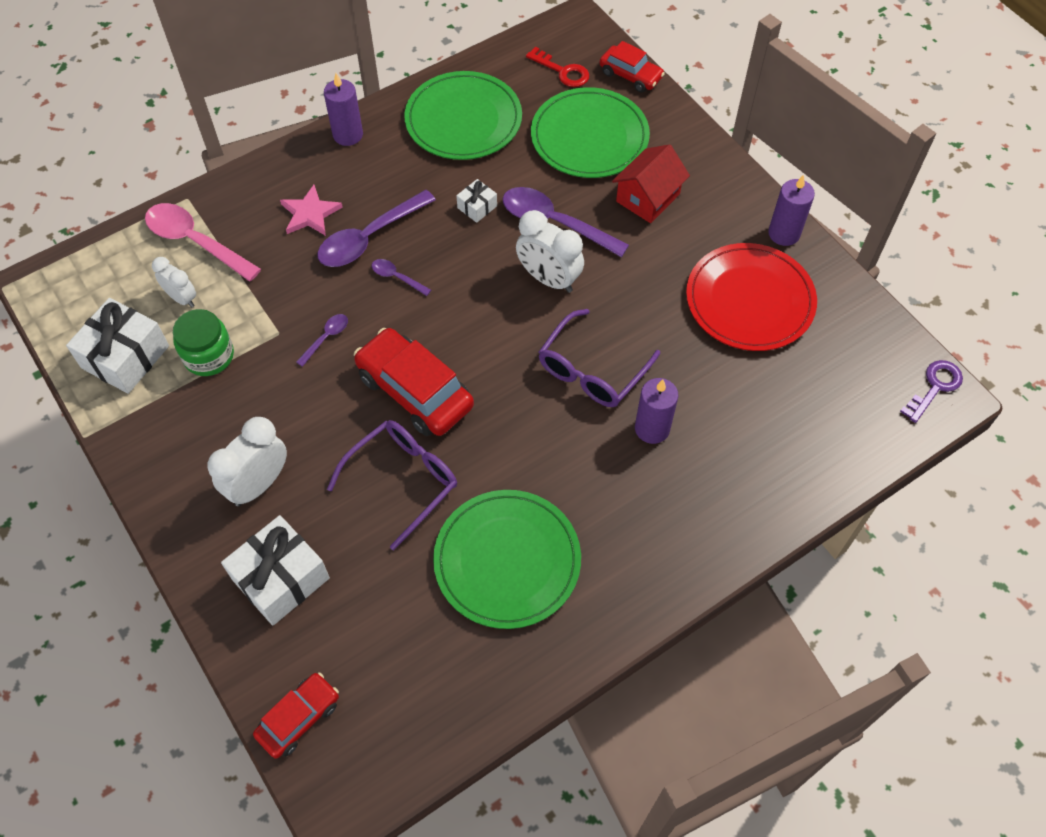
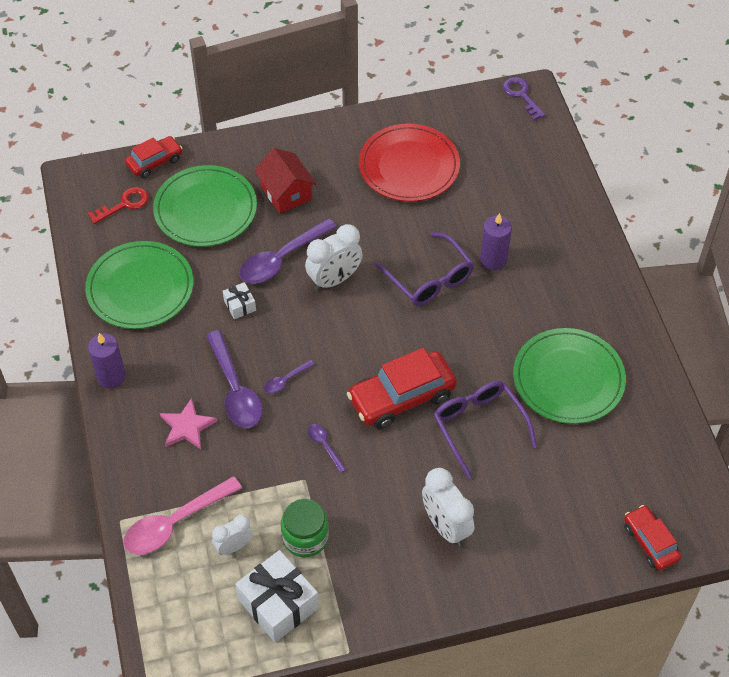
camera: 70 degrees left, 5 degrees down
white gift [221,515,330,626] -> none
purple candle [768,175,815,246] -> none

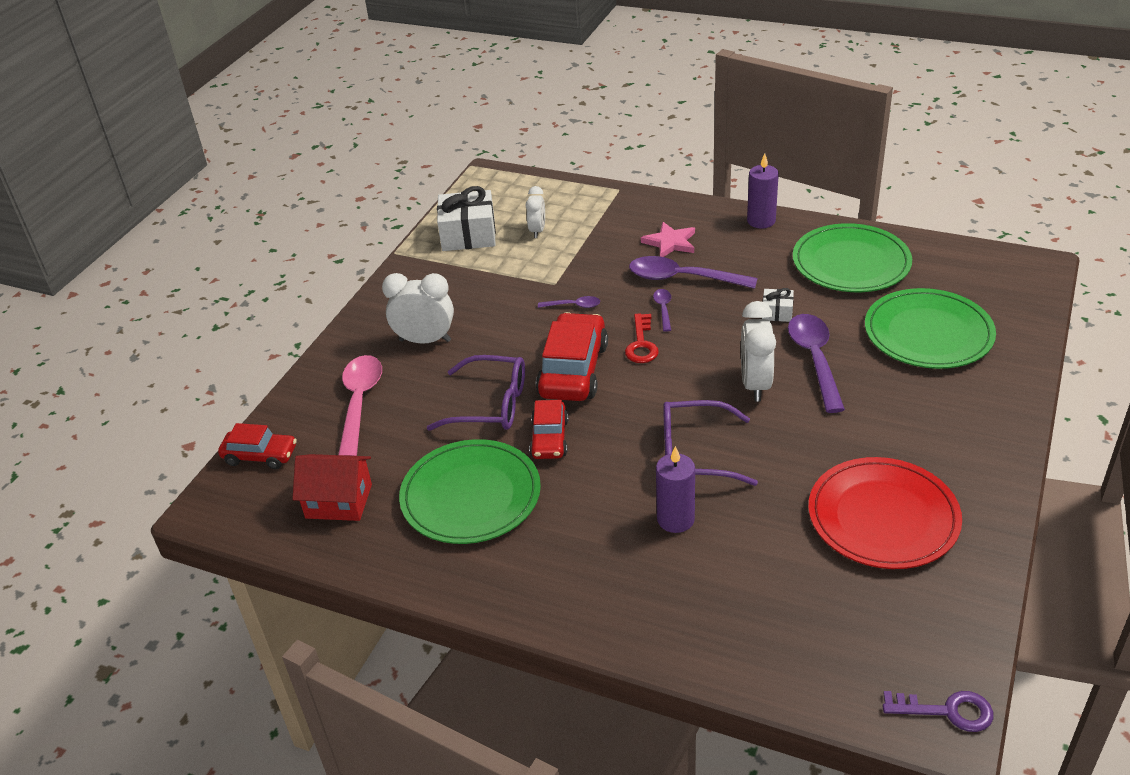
camera: 130 degrees right, 15 degrees down
red key [88,187,149,224] -> red key moved to [625,314,659,363]
pink spoon [123,476,242,555] -> pink spoon moved to [338,355,382,456]
red car [125,136,182,178] -> red car moved to [529,400,569,459]
red house [254,148,316,214] -> red house moved to [293,454,372,521]
green jar [281,499,329,557] -> none

